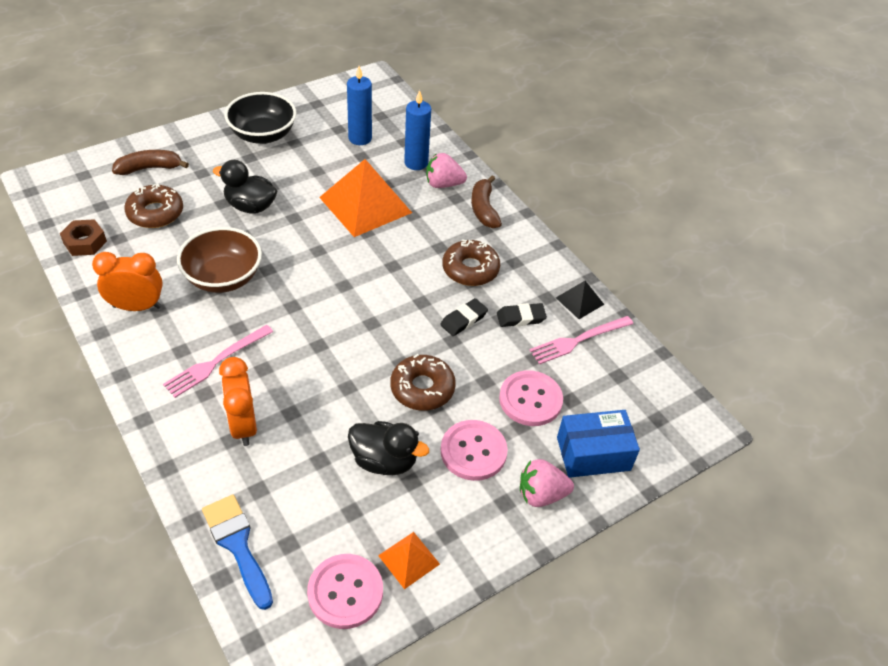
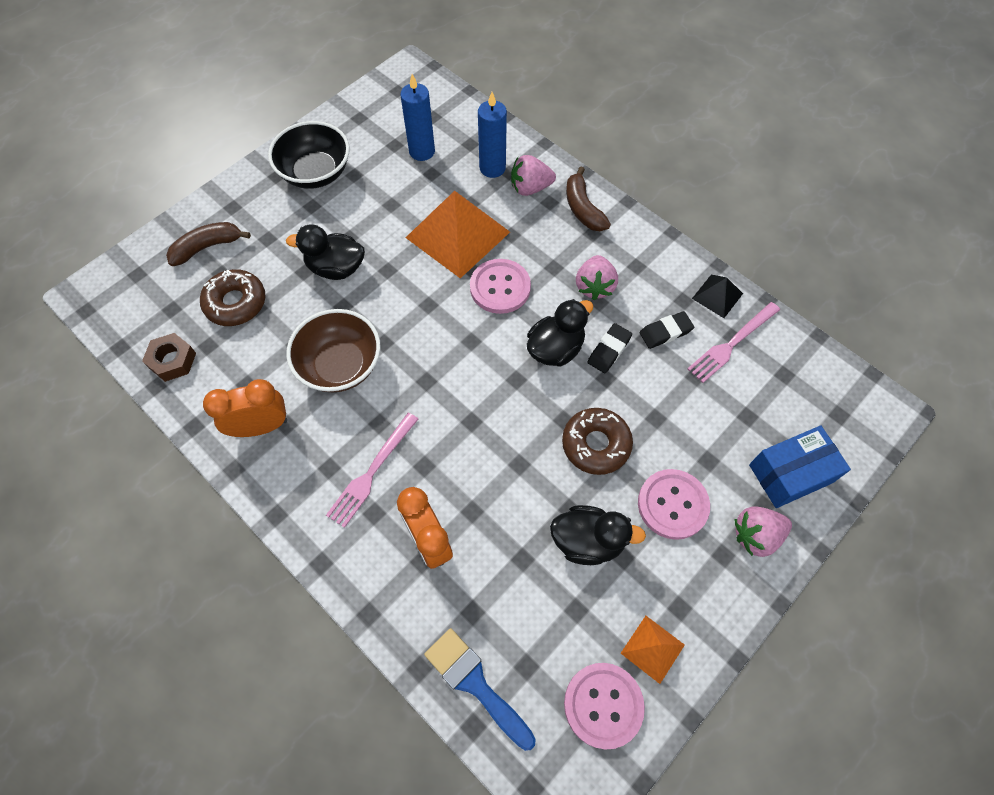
camera: 10 degrees left, 15 degrees up
brown donut [442,240,500,286] -> pink strawberry [576,255,618,300]
pink button [499,370,563,426] -> pink button moved to [470,259,531,314]
none -> black duck [527,299,594,367]

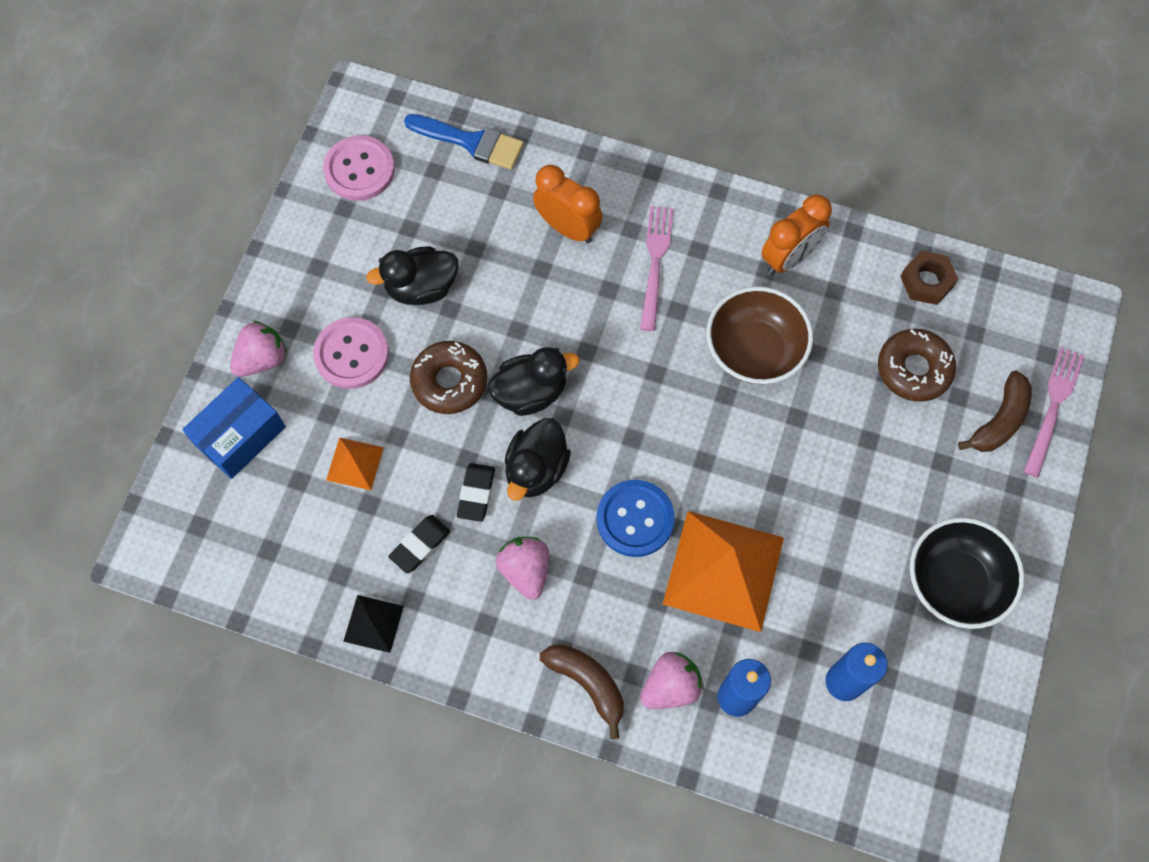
camera: 155 degrees right, 5 degrees up
black duck [286,224,365,280] -> black duck moved to [488,347,579,416]
pink button [470,259,531,314] -> blue button [596,480,675,557]
orange pyramid [621,616,685,684] -> orange pyramid moved to [326,438,384,490]
pink fork [688,302,780,383] -> pink fork moved to [1024,347,1084,478]

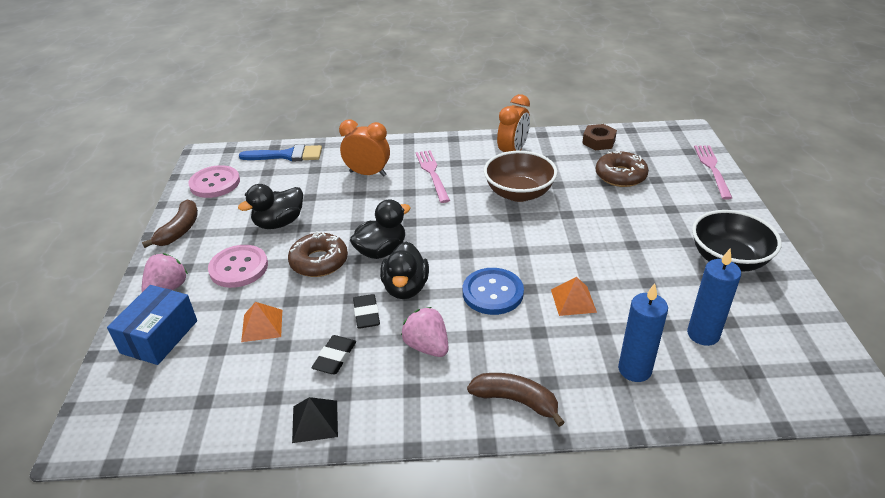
camera: 20 degrees left, 30 degrees down
pink strawberry [640,652,704,709] -> none
orange pyramid [663,511,784,632] -> orange pyramid [551,277,597,316], size x0.48
brown banana [958,371,1032,452] -> brown banana moved to [142,200,198,248]

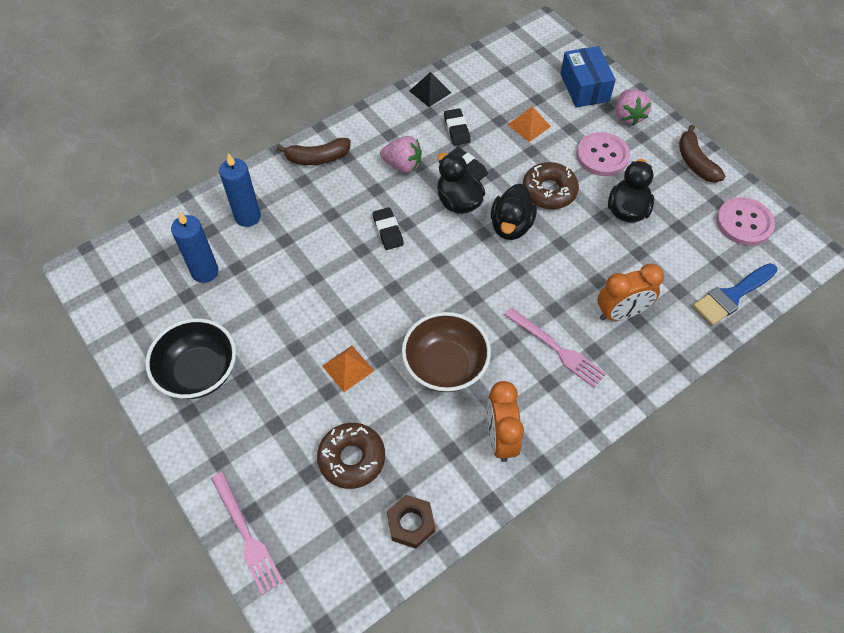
camera: 145 degrees right, 20 degrees up
blue button [463,268,524,315] -> black eraser [373,207,404,250]
orange pyramid [551,277,597,316] -> orange pyramid moved to [322,346,374,392]

